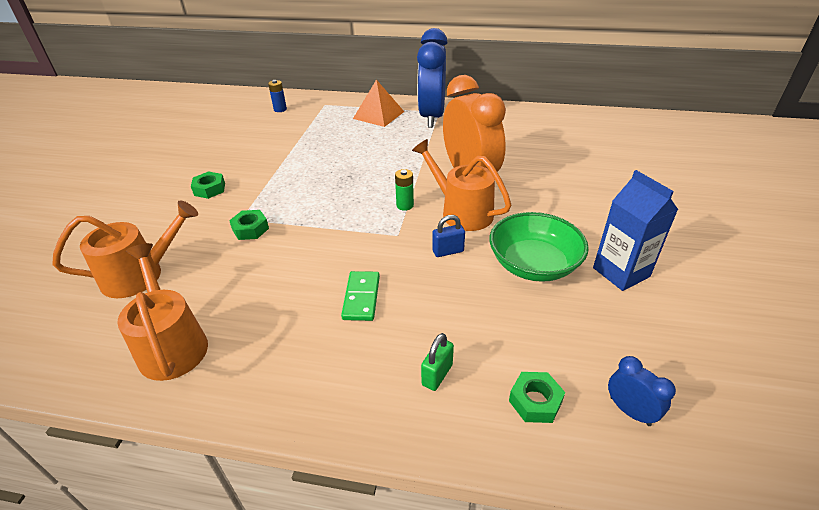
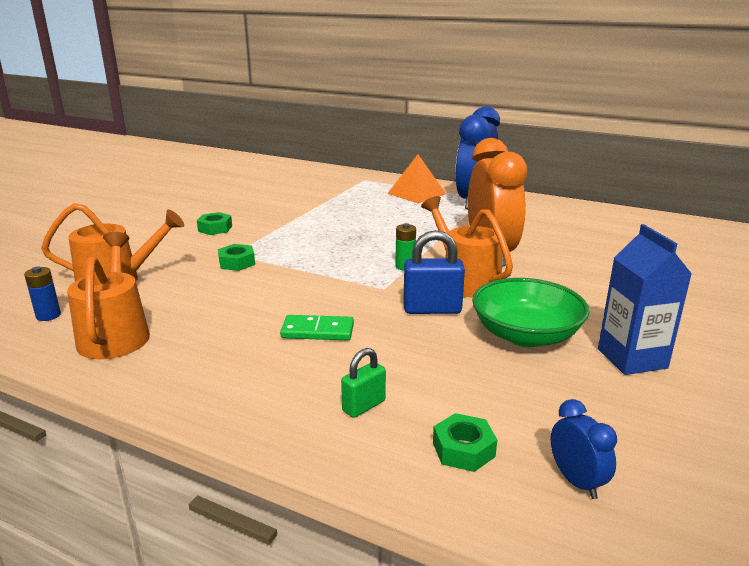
camera: 15 degrees right, 15 degrees down
blue battery [268,80,287,112] -> blue battery moved to [24,266,61,321]
green domino [341,271,380,321] -> green domino turned 75 degrees clockwise [280,315,354,340]
blue padlock [432,215,465,257] -> blue padlock [403,230,465,314], size x1.63

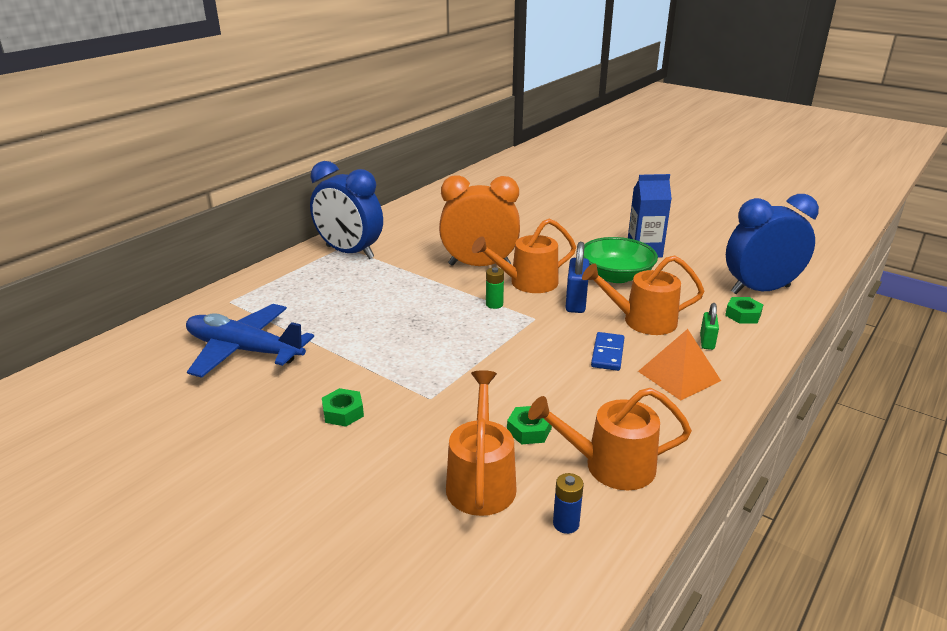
camera: 80 degrees left, 5 degrees up
green nut [218,244,255,271] -> green nut moved to [507,406,552,444]
green domino [280,315,354,340] -> blue domino [591,332,625,371]
green padlock [341,348,386,418] -> green padlock turned 45 degrees clockwise [700,303,719,350]
orange pyramid [387,155,446,203] -> orange pyramid moved to [638,329,721,401]
blue clock [551,399,617,499] -> blue clock [726,194,819,294], size x2.35
none -> blue plane [186,304,314,378]
none -> orange watering can [582,255,704,335]

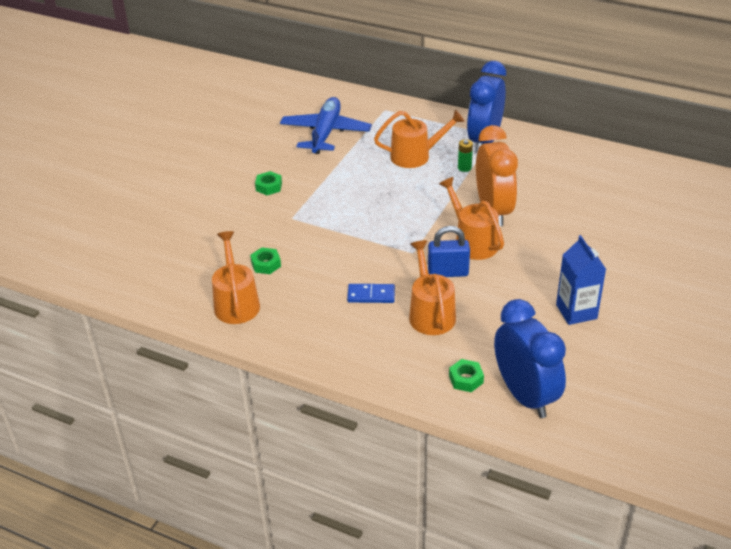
camera: 80 degrees right, 10 degrees up
orange watering can [446,370,517,516] -> orange watering can moved to [374,110,465,168]
green battery [486,267,504,309] -> green battery moved to [458,139,473,172]
blue battery [553,473,584,534] -> none
green bowl [584,237,658,283] -> none
orange pyramid [638,329,721,401] -> none
green padlock [700,303,719,350] -> none

